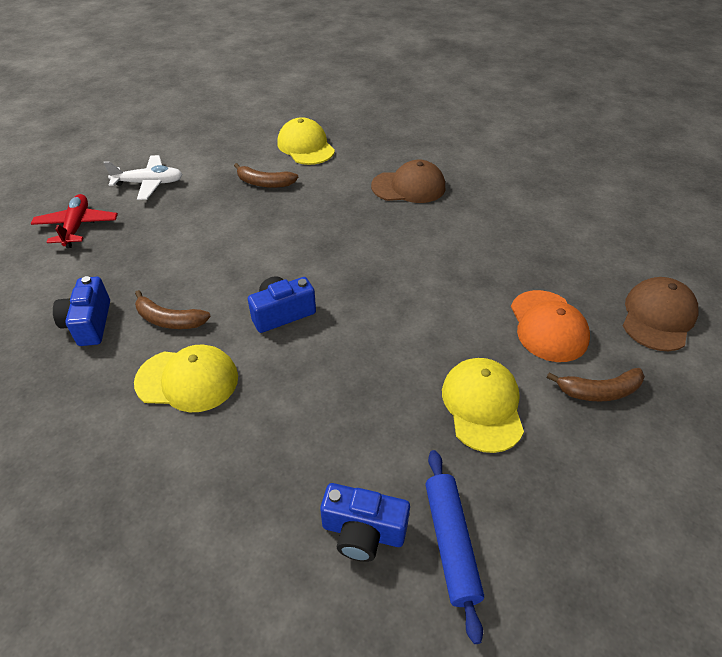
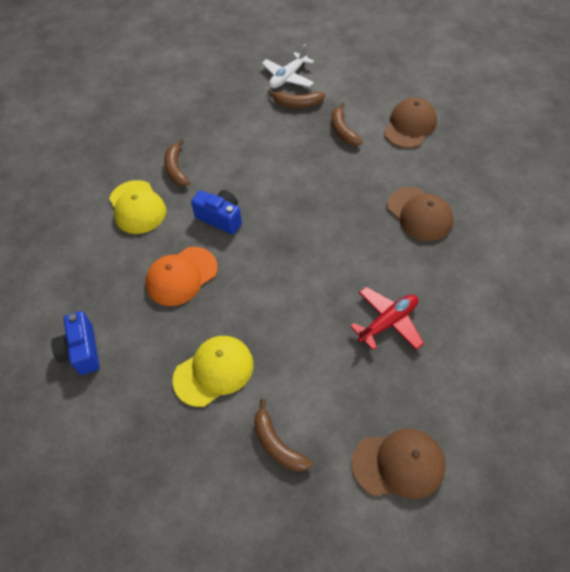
camera: 60 degrees right, 10 degrees up
red plane [31,194,118,248] -> red plane moved to [350,287,424,350]
blue camera [53,276,110,346] -> none
white plane [103,155,183,200] -> white plane turned 75 degrees clockwise [262,44,314,88]
yellow cap [277,117,335,165] -> brown cap [384,98,437,148]
blue rolling pin [425,450,484,644] -> none
orange cap [511,290,590,362] -> orange cap moved to [145,247,218,306]
none -> brown banana [268,89,325,108]

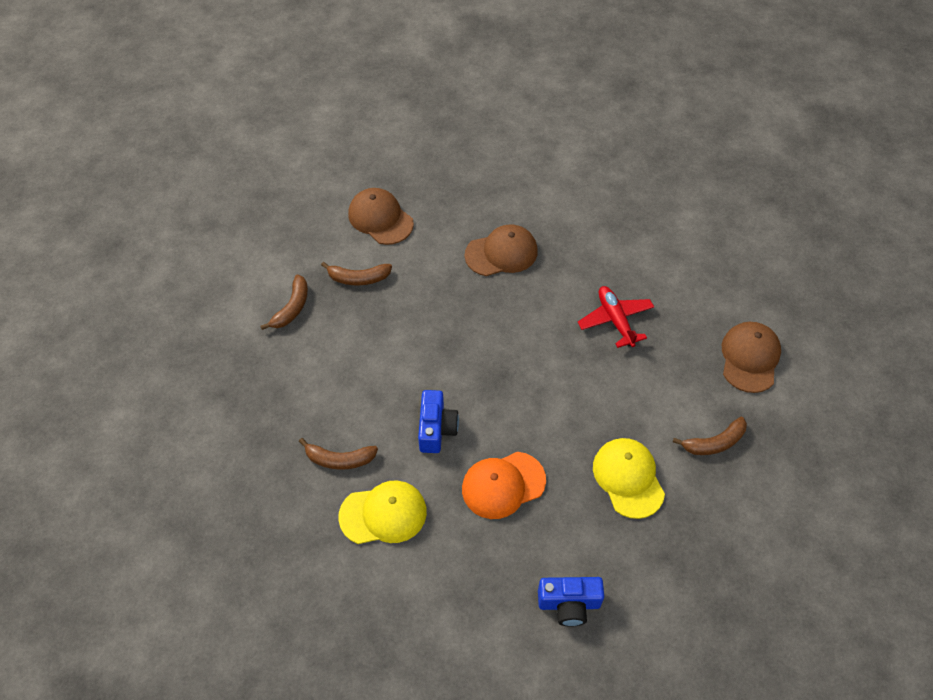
camera: 75 degrees left, 0 degrees up
orange cap [145,247,218,306] -> orange cap turned 90 degrees clockwise [462,452,546,519]
blue camera [191,190,242,235] -> blue camera turned 135 degrees clockwise [418,390,459,453]
white plane [262,44,314,88] -> none

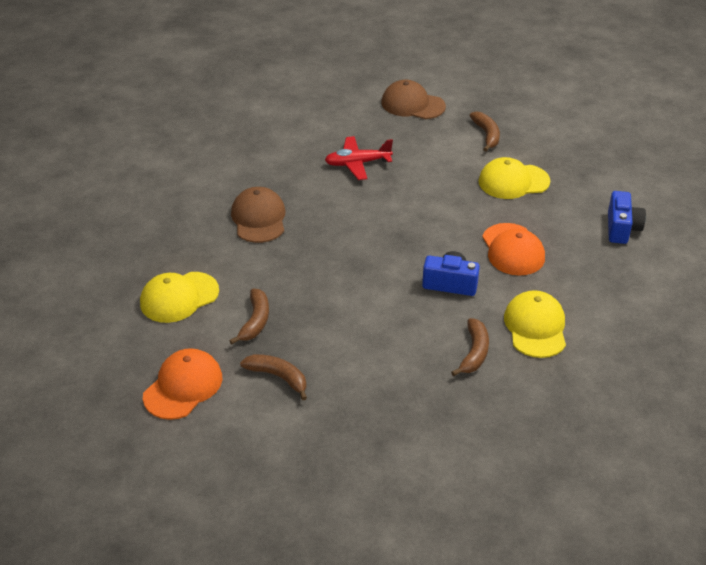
camera: 80 degrees left, 15 degrees down
brown cap [348,188,414,245] -> yellow cap [140,272,219,323]
none -> orange cap [143,348,222,420]

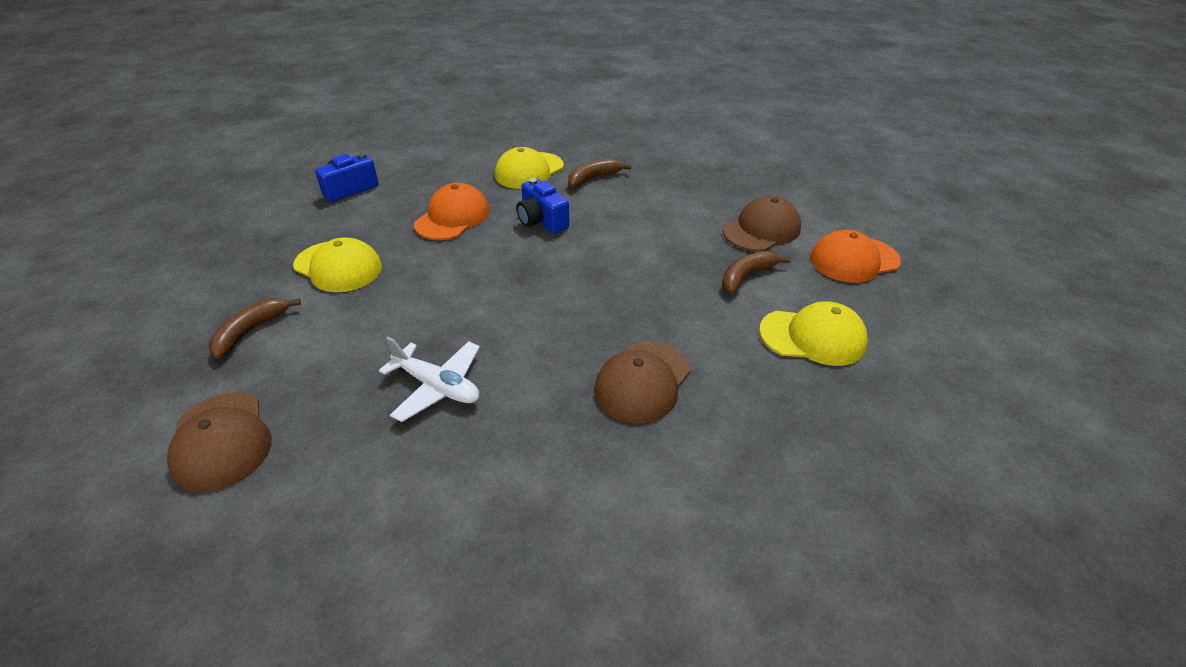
camera: 140 degrees left, 0 degrees up
brown banana [240,354,307,400] -> brown cap [723,196,801,251]
red plane [325,136,393,180] -> white plane [379,337,480,422]

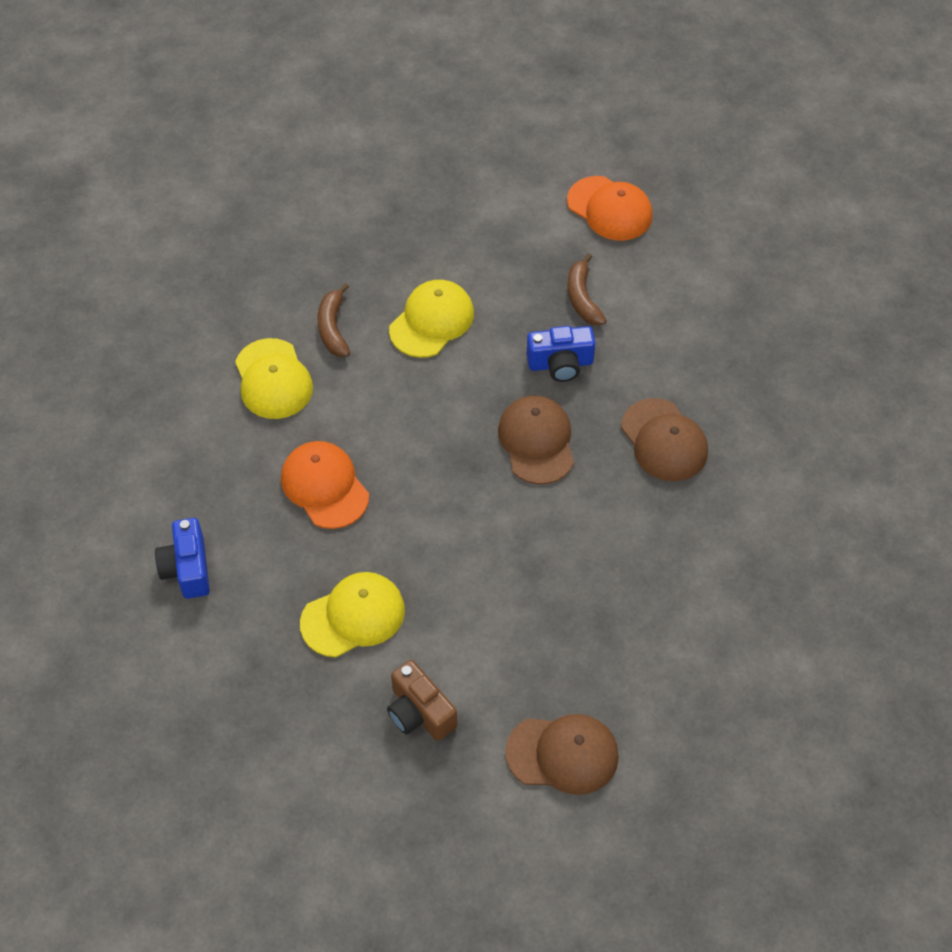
camera: 60 degrees left, 15 degrees up
brown banana [209,298,301,359] -> brown camera [387,660,457,741]
white plane [379,337,480,422] -> none
blue camera [516,178,569,234] -> blue camera moved to [527,326,595,382]
brown cap [723,196,801,251] -> brown cap moved to [498,395,574,484]
yellow cap [759,301,868,366] -> yellow cap moved to [389,280,474,358]
orange cap [810,230,901,283] -> orange cap turned 60 degrees counterclockwise [567,176,652,241]

